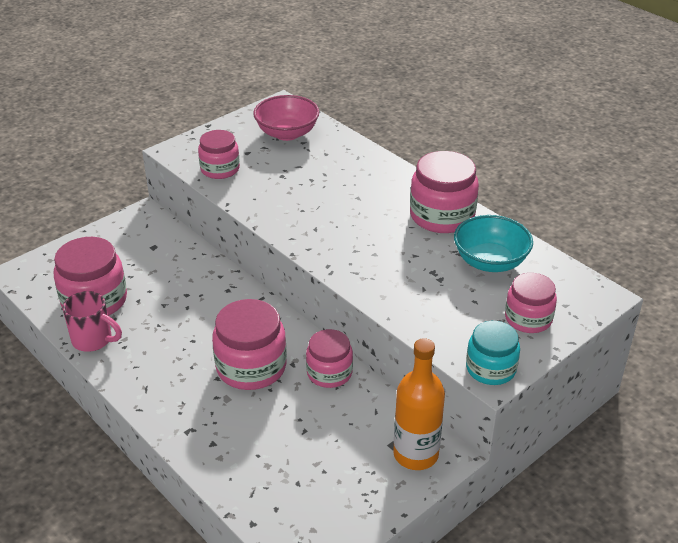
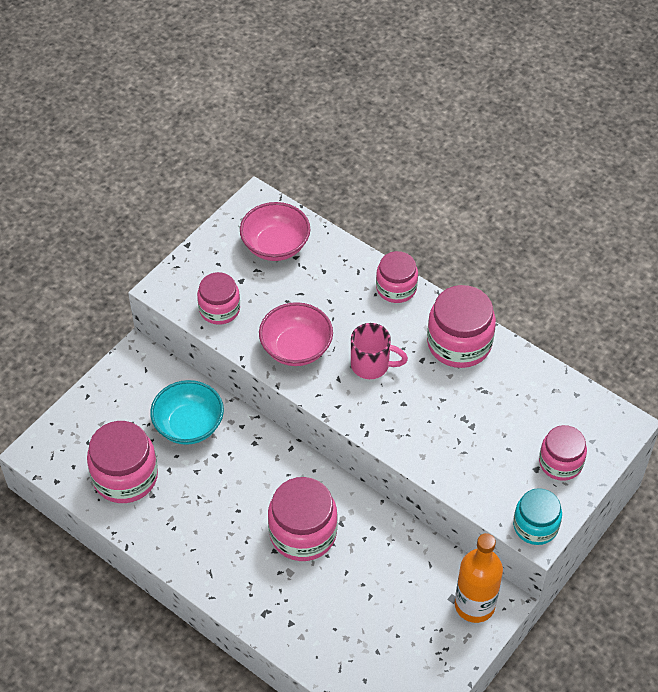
camera: 10 degrees left, 15 degrees up
pink mug [63,291,122,352] -> pink mug moved to [351,323,408,379]
pink jar [306,329,353,388] -> pink jar moved to [376,251,418,303]
turquoise bowl [454,215,533,272] -> turquoise bowl moved to [150,380,224,445]
none -> pink bowl [259,302,333,366]

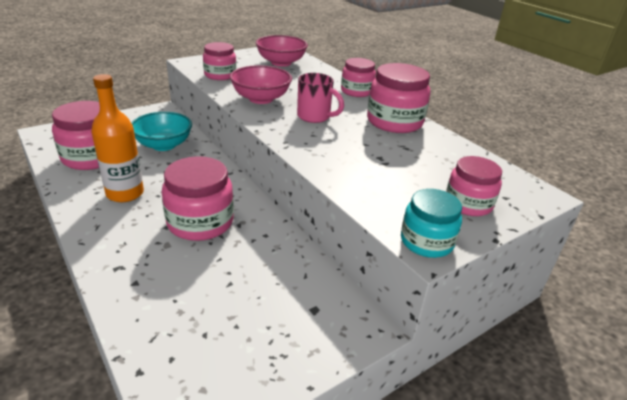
camera: 15 degrees right, 20 degrees down
orange bottle [455,533,503,623] -> orange bottle moved to [91,74,144,202]

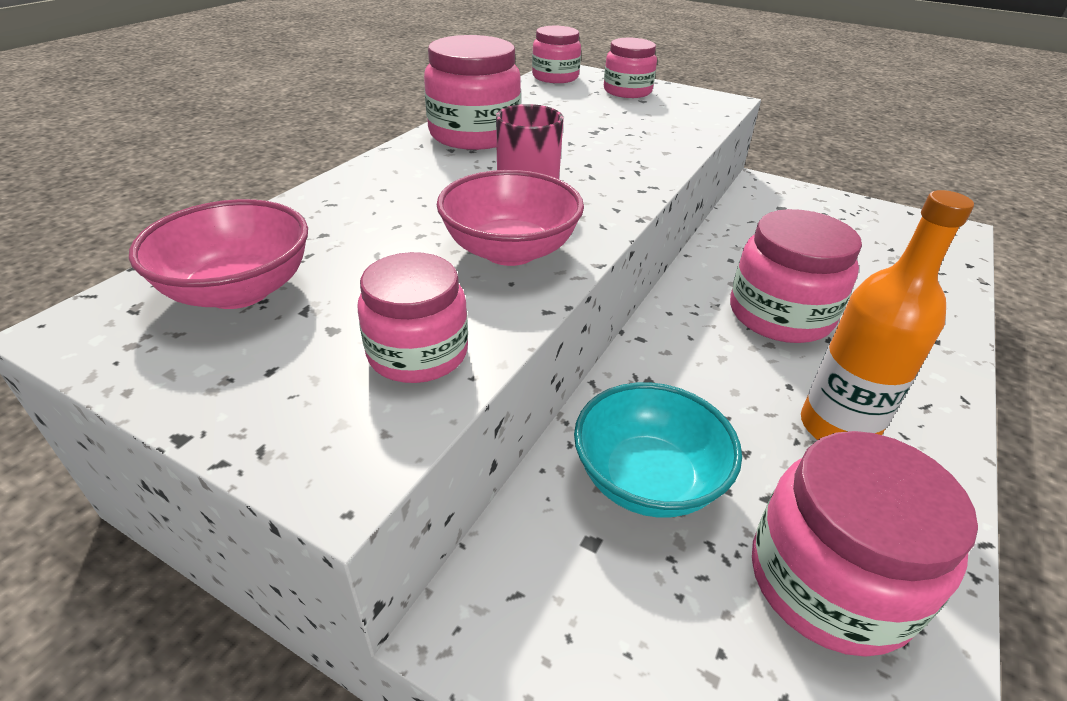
camera: 115 degrees left, 5 degrees up
pink jar [341,58,376,97] -> pink jar moved to [532,26,581,83]
turquoise jar [401,189,462,258] -> none

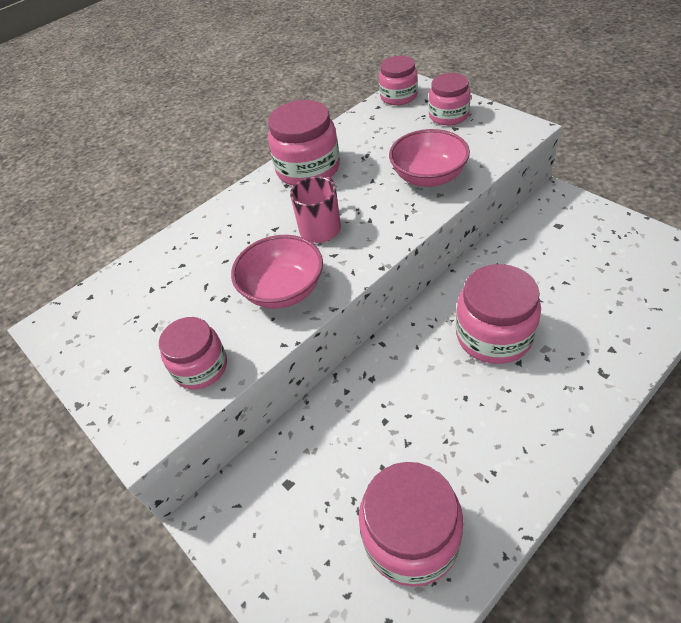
camera: 25 degrees right, 10 degrees up
pink bowl [129,199,308,309] -> pink bowl moved to [389,129,470,187]
turquoise bowl [574,382,742,518] -> none
orange bottle [801,190,974,440] -> none

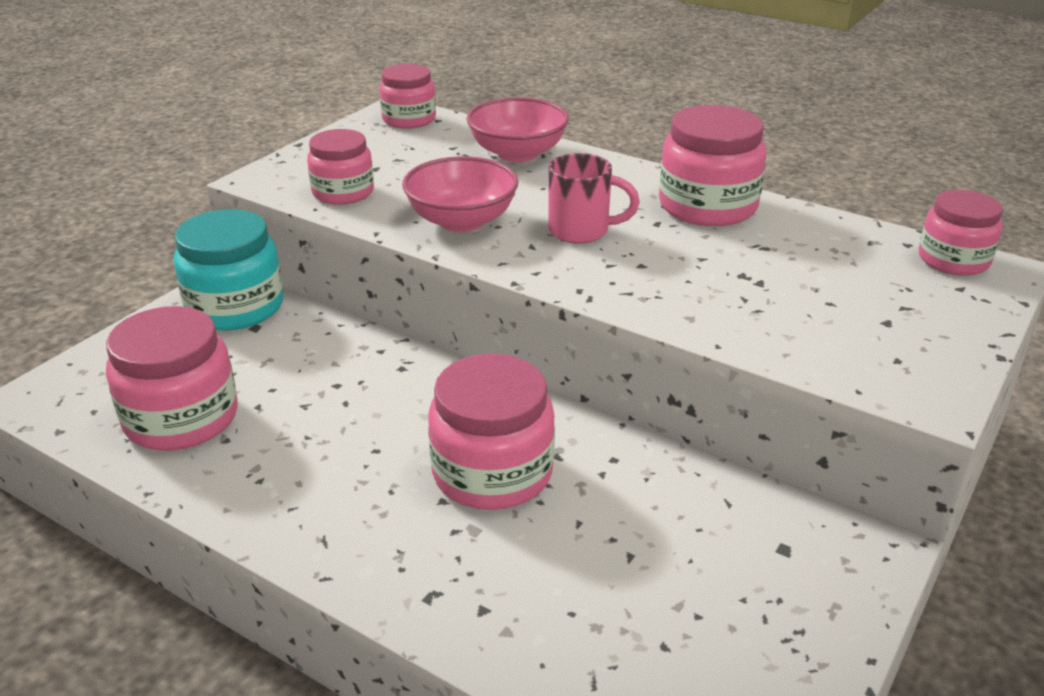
camera: 70 degrees right, 15 degrees down
pink bowl [389,129,470,187] -> pink bowl moved to [466,97,569,162]
pink jar [429,73,471,125] -> pink jar moved to [379,64,436,129]
none -> turquoise jar [173,209,284,331]

